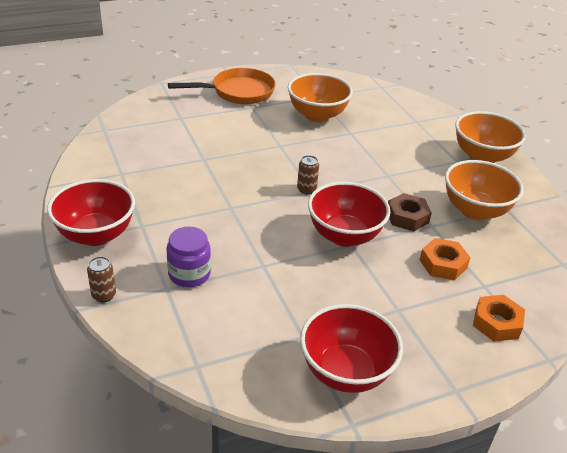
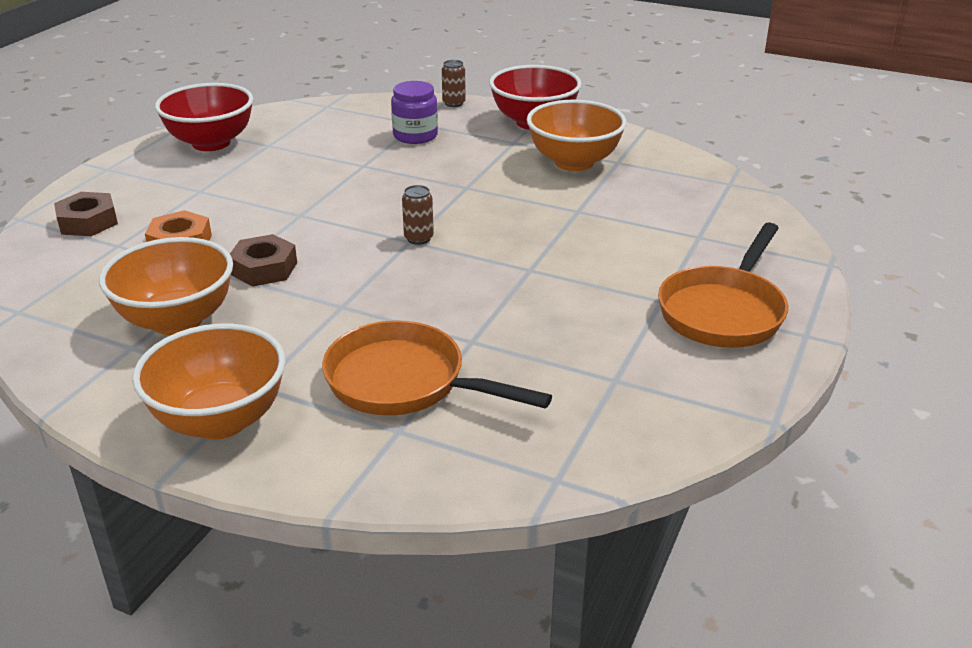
camera: 140 degrees right, 5 degrees down
orange bowl [288,73,353,122] -> orange bowl moved to [527,100,627,171]
red bowl [308,182,391,247] -> none
orange nut [473,295,525,342] -> brown nut [54,192,118,236]
none -> orange pan [322,321,552,416]

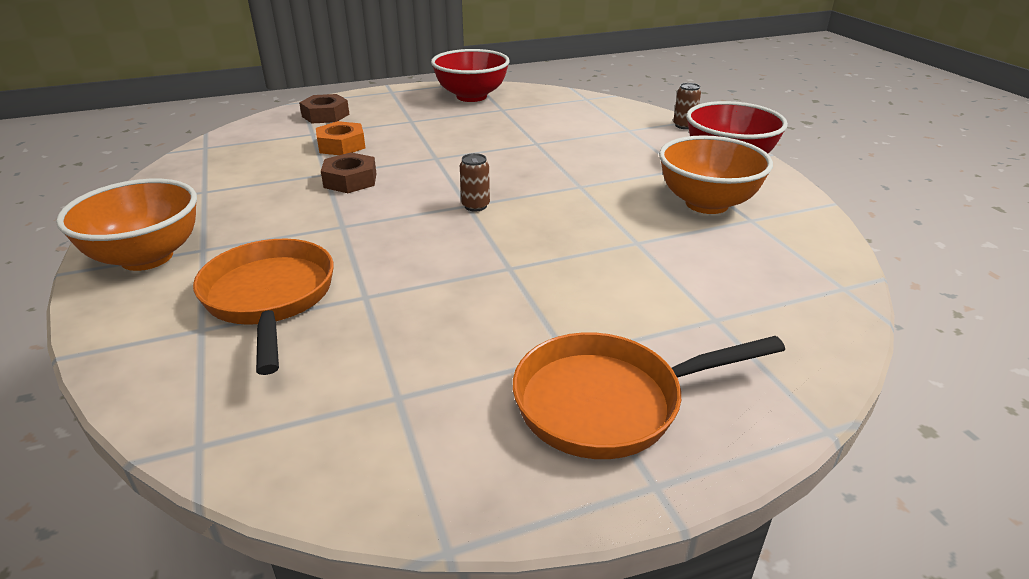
camera: 45 degrees right, 0 degrees up
orange bowl [99,237,233,335] -> none
purple jar [391,81,438,144] -> none

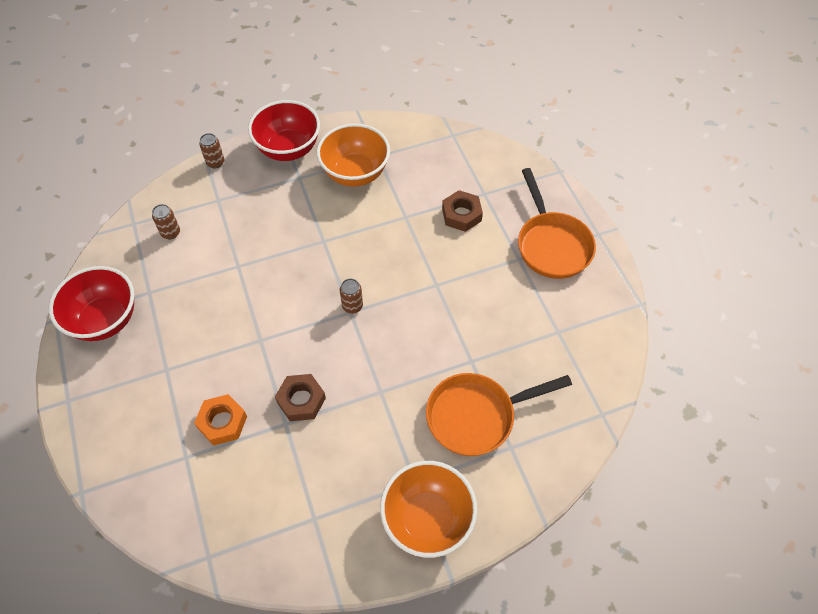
camera: 90 degrees left, 25 degrees up
brown nut [299,94,349,123] -> brown nut moved to [442,190,483,232]
none -> brown can [152,204,180,239]

